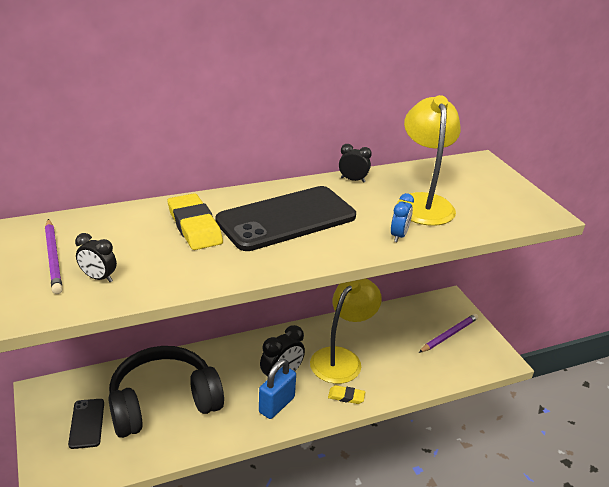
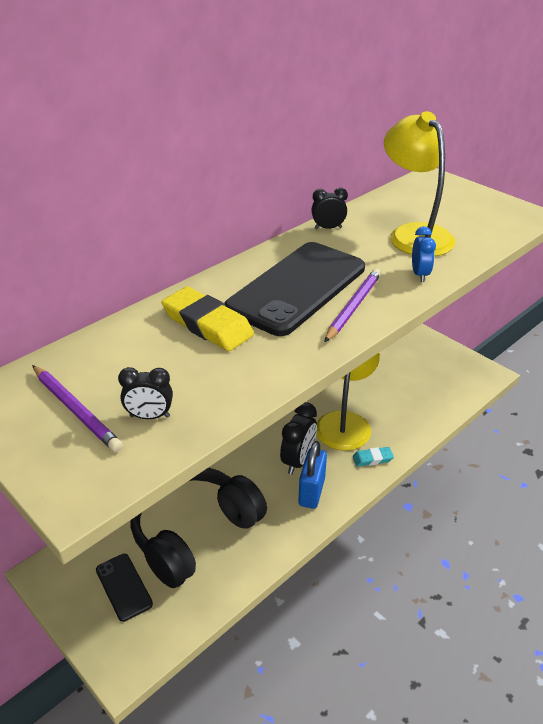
camera: 20 degrees left, 5 degrees up
yellow eraser [328,385,365,404] -> turquoise eraser [353,447,394,467]
purple pencil [419,314,478,353] -> purple pencil moved to [324,269,381,342]

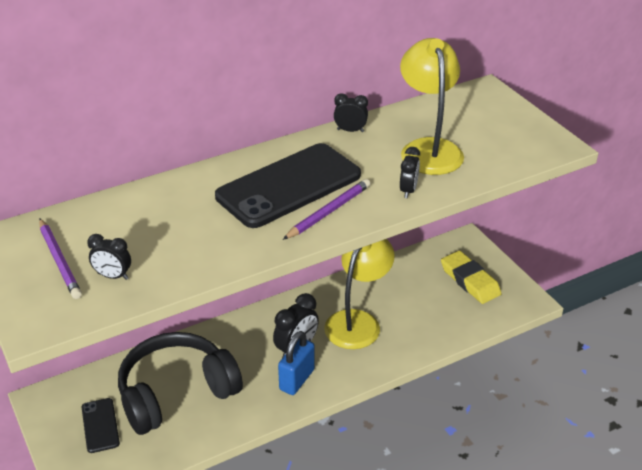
camera: 15 degrees right, 0 degrees up
yellow eraser [161,287,254,351] -> yellow eraser moved to [441,251,502,304]
turquoise eraser [353,447,394,467] -> none
blue clock [412,226,436,282] -> black clock [400,147,420,199]

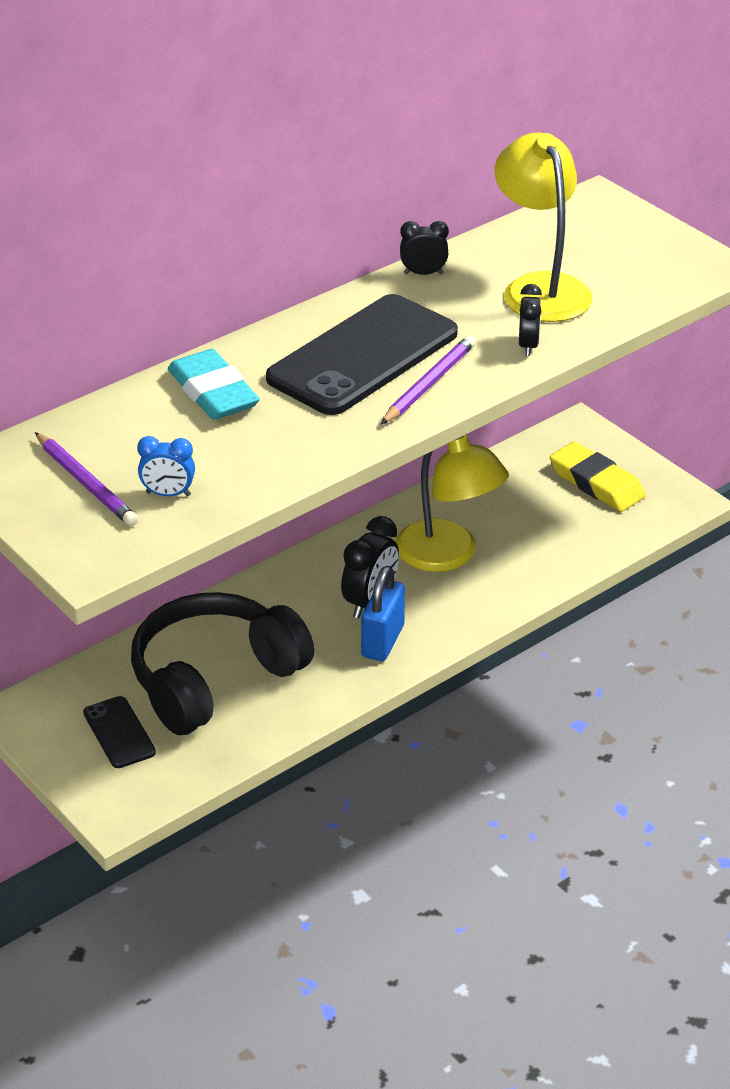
camera: 10 degrees left, 0 degrees up
black clock [87,234,131,280] -> blue clock [137,436,195,496]
yellow lamp [324,239,395,349] -> yellow lamp turned 120 degrees clockwise [395,435,509,572]
none -> turquoise eraser [168,349,260,420]

